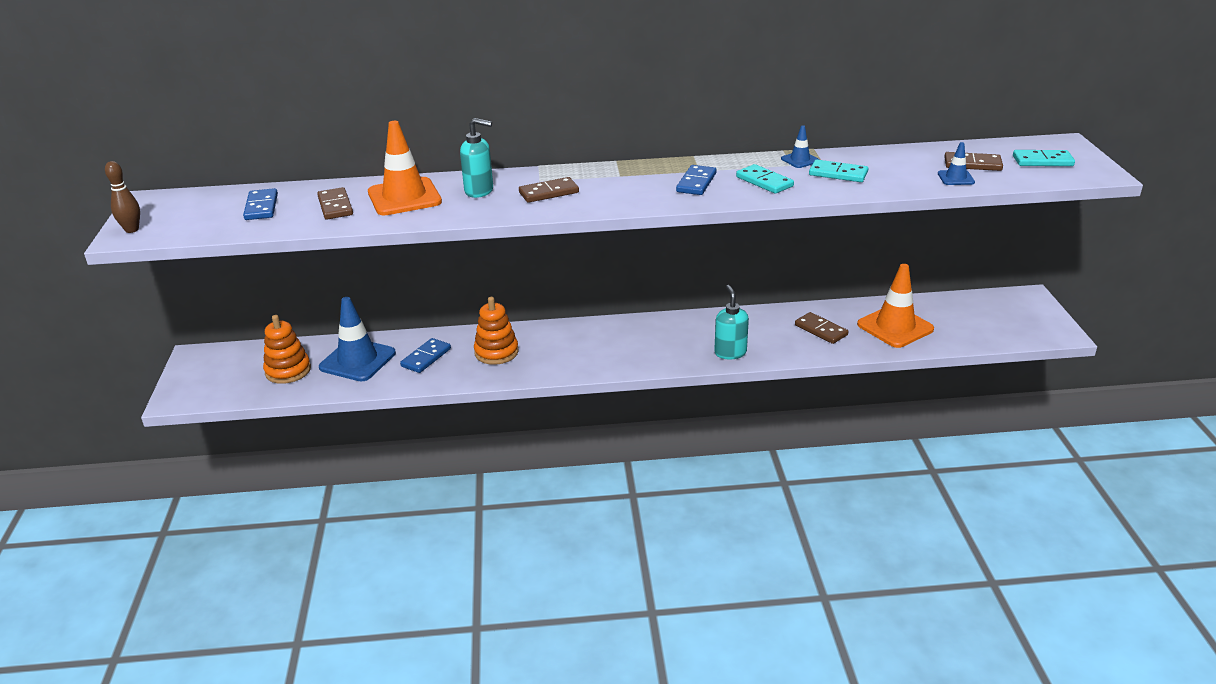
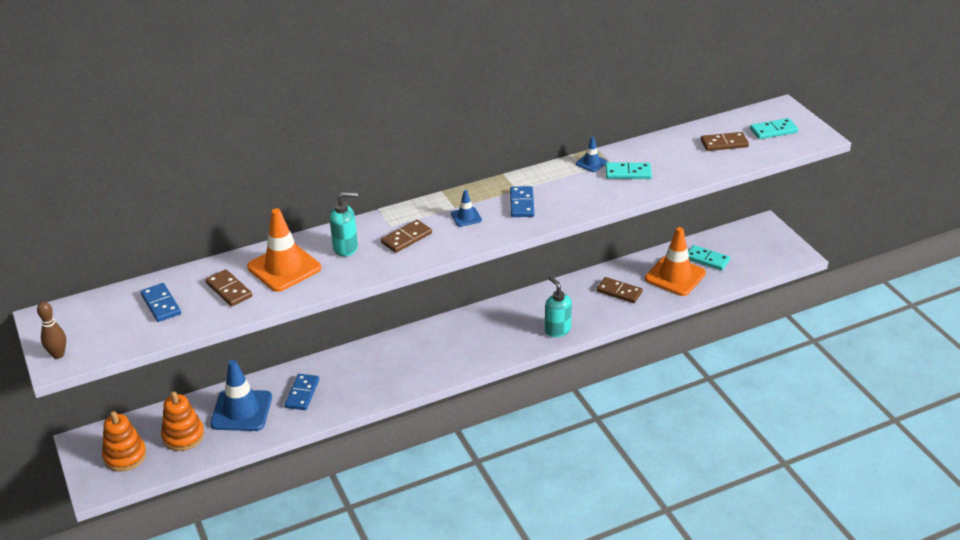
camera: 20 degrees left, 5 degrees up
orange stacking toy [474,297,519,365] -> orange stacking toy moved to [102,411,146,472]
turquoise domino [736,164,794,194] -> turquoise domino moved to [688,245,730,270]
blue traffic cone [938,142,975,185] -> blue traffic cone moved to [451,190,482,227]

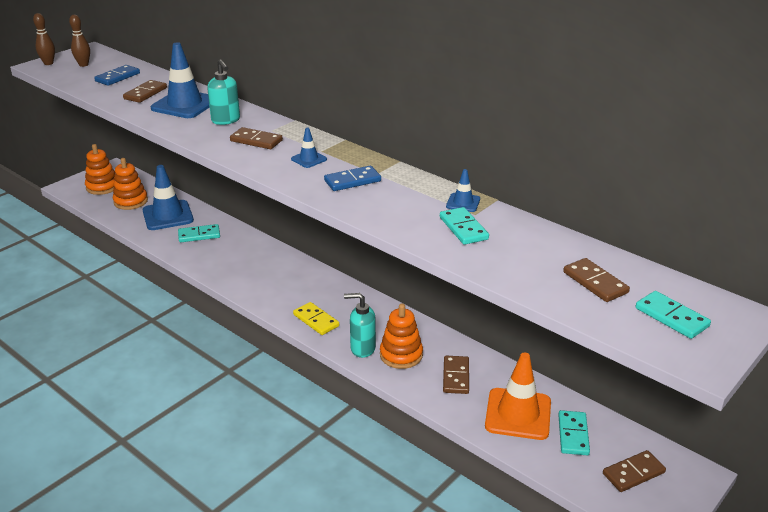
camera: 65 degrees right, 5 degrees down
orange traffic cone [247,208,321,292] -> blue traffic cone [151,42,210,118]
blue domino [285,374,319,410] -> turquoise domino [178,224,220,242]
turquoise soap dispenser [545,276,572,337] -> turquoise soap dispenser turned 120 degrees counterclockwise [344,293,376,358]
none -> brown bowling pin [69,15,90,67]
none -> yellow domino [293,302,339,335]
none -> orange stacking toy [380,304,423,369]
none -> brown domino [603,450,666,492]

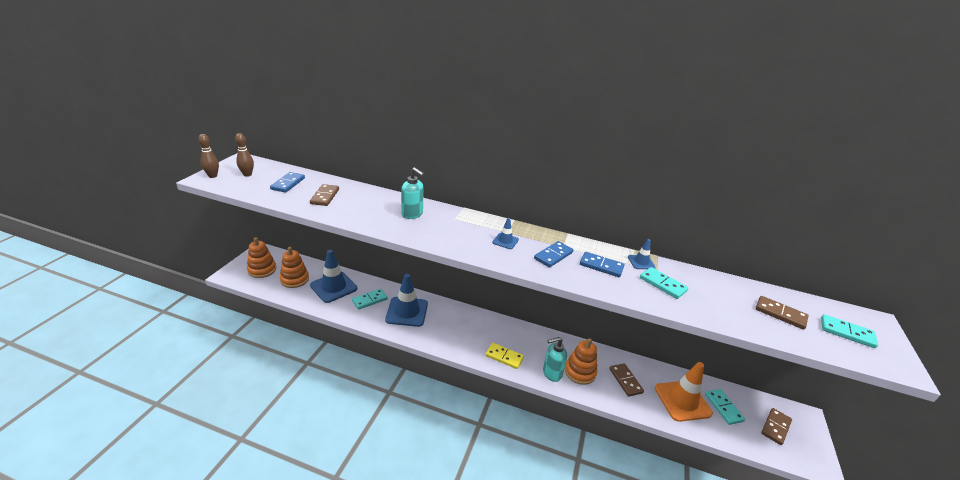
camera: 25 degrees left, 0 degrees up
blue traffic cone [151,42,210,118] -> blue traffic cone moved to [385,274,428,327]
brown domino [230,127,283,149] -> none
none -> blue domino [580,252,624,277]

